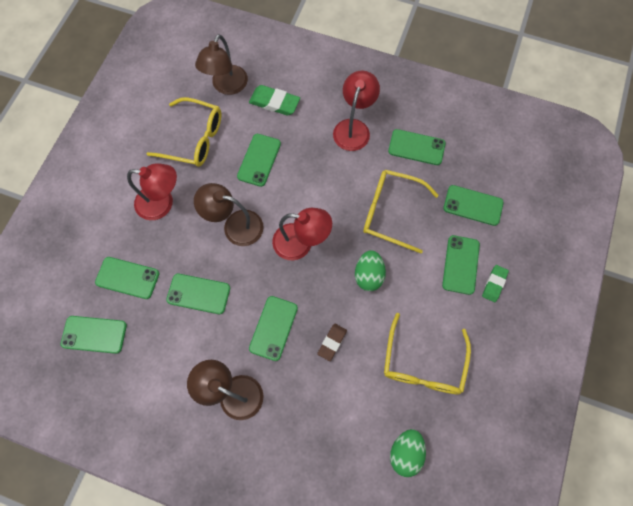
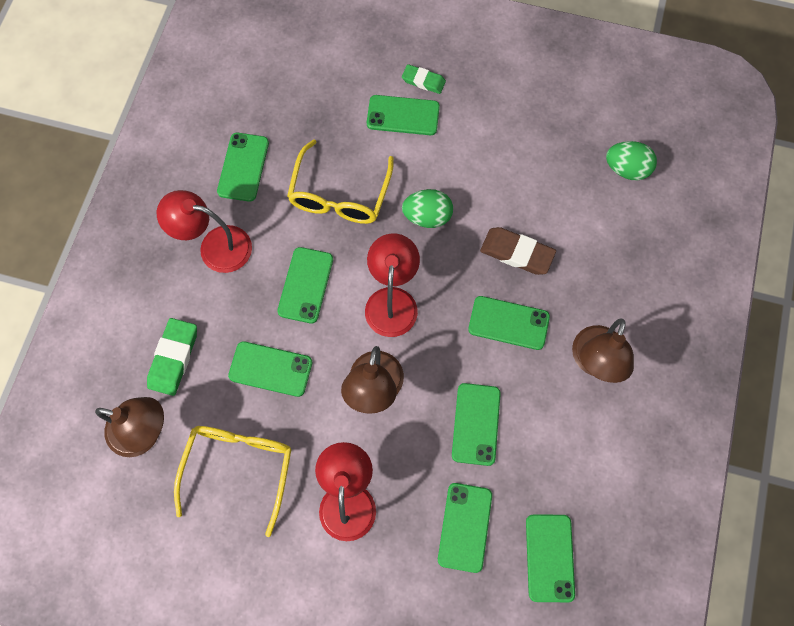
camera: 95 degrees left, 0 degrees up
brown eraser [317,323,347,361] -> brown eraser [480,227,556,275], size x1.56
yellow glasses [384,313,471,394] -> none
green phone [443,185,504,226] -> green phone moved to [277,247,333,324]

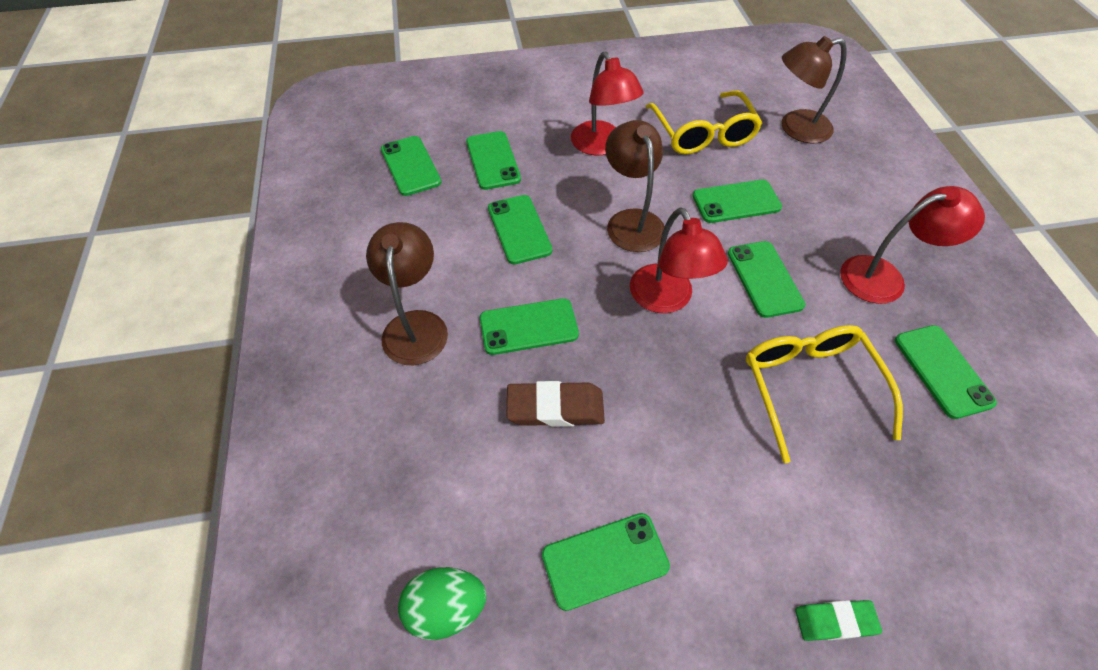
camera: 155 degrees right, 15 degrees down
green eraser [147,318,197,396] -> none
green phone [367,95,440,135] -> green phone moved to [542,513,670,611]
green egg [402,189,453,228] -> none

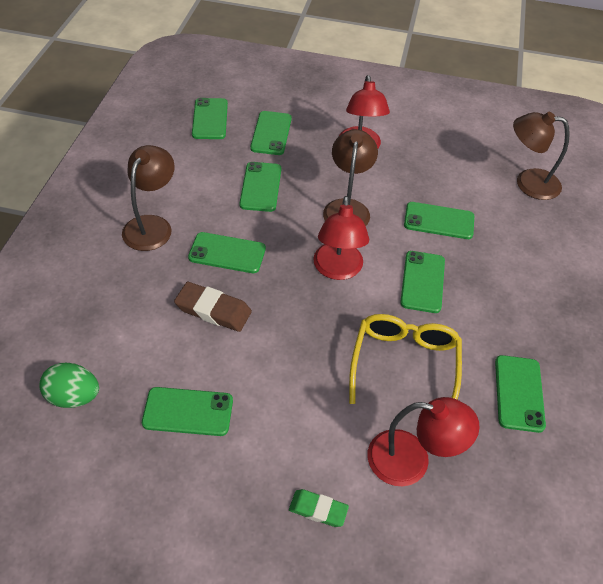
camera: 20 degrees right, 5 degrees down
yellow glasses [645,90,762,154] -> none
red lamp [840,186,985,304] -> red lamp moved to [368,397,480,486]

